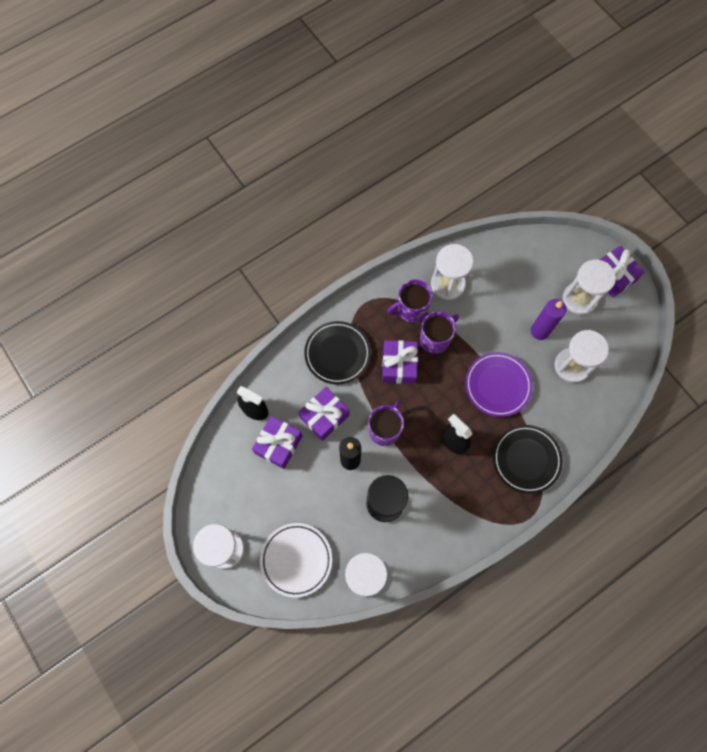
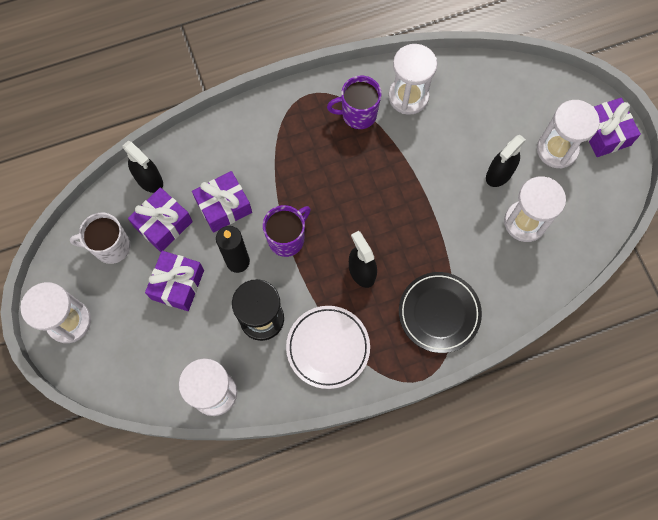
camera: 15 degrees right, 0 degrees up
white plate [260,523,332,598] -> white plate moved to [286,306,370,389]
black plate [304,321,371,384] -> none
purple gift [382,340,418,384] -> purple gift moved to [145,251,204,311]
purple mug [420,311,459,354] -> none
purple plate [465,352,533,417] -> none
purple candle [531,299,567,340] -> black spray bottle [486,135,526,187]
none -> white mug [70,212,131,264]

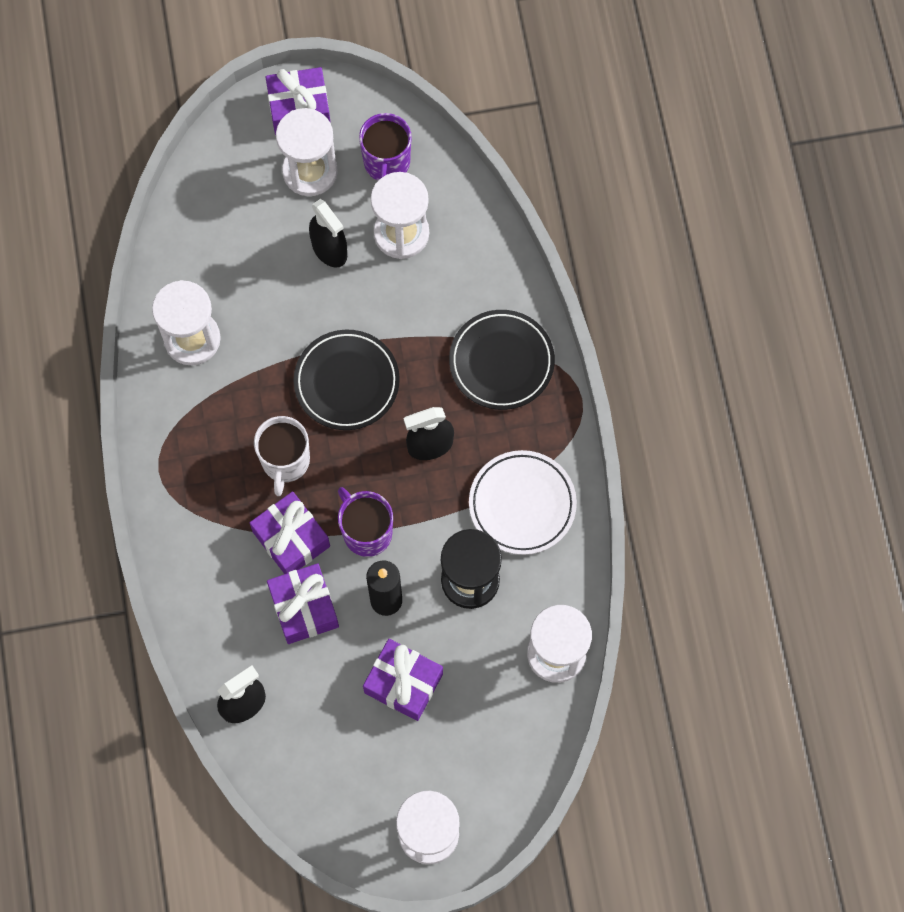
camera: 80 degrees left, 0 degrees up
white mug [70,212,131,264] -> white mug moved to [254,416,310,496]
purple gift [128,187,193,252] -> purple gift moved to [250,491,330,574]
purple mug [327,76,381,129] -> purple mug moved to [359,113,412,181]
none -> black plate [294,330,400,430]

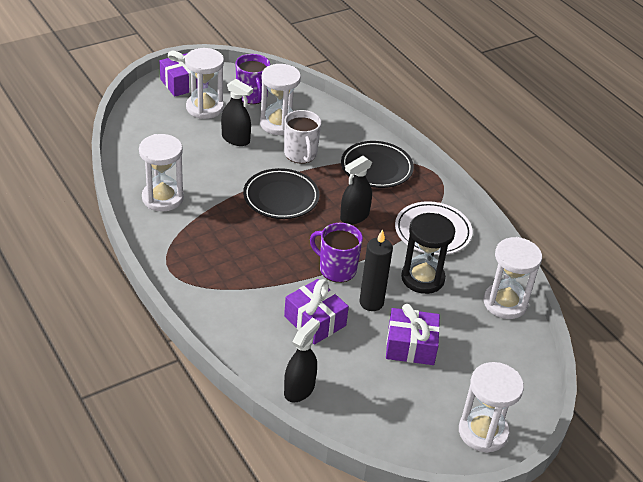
camera: 25 degrees left, 30 degrees down
purple gift [250,491,330,574] -> none
white mug [254,416,310,496] -> white mug moved to [284,110,321,164]

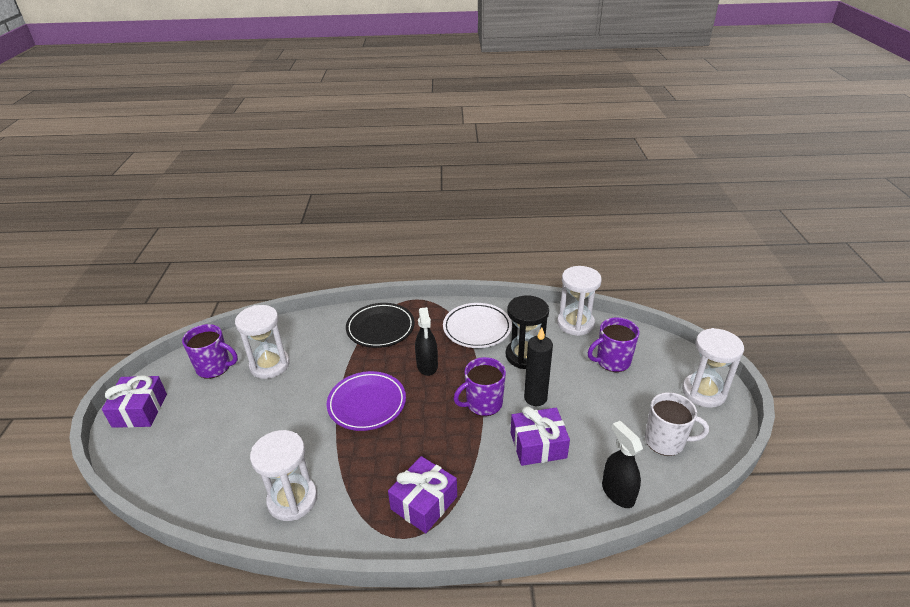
camera: 55 degrees left, 5 degrees down
white hourglass [185,48,224,119] -> none
black spray bottle [221,79,253,146] -> none
black plate [243,168,319,219] -> purple plate [327,371,406,431]
white mug [284,110,321,164] -> white mug moved to [645,392,709,456]
purple gift [386,304,440,365] -> purple gift moved to [388,456,457,533]
none -> purple mug [588,317,639,372]

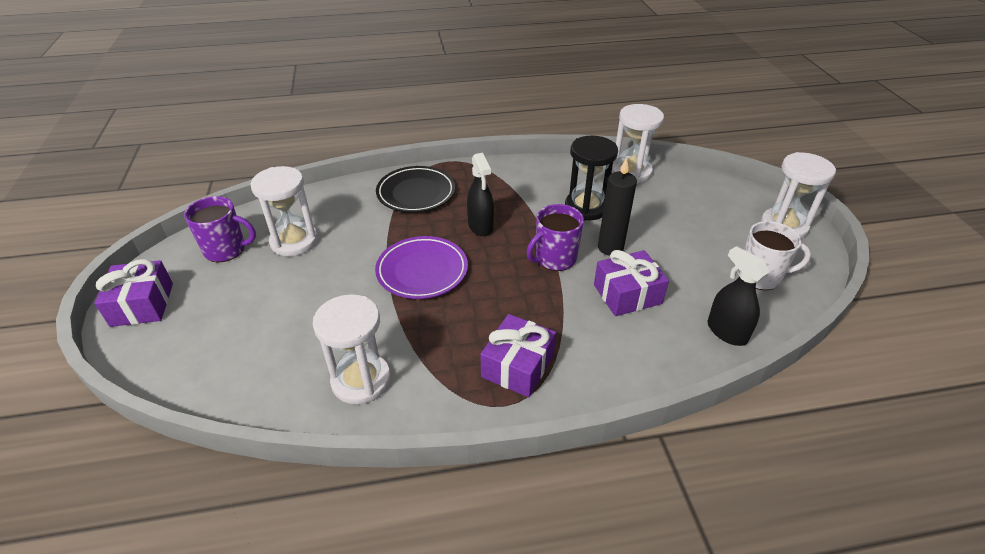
camera: 10 degrees left, 5 degrees up
white plate [443,303,512,348] -> none
purple mug [588,317,639,372] -> none

